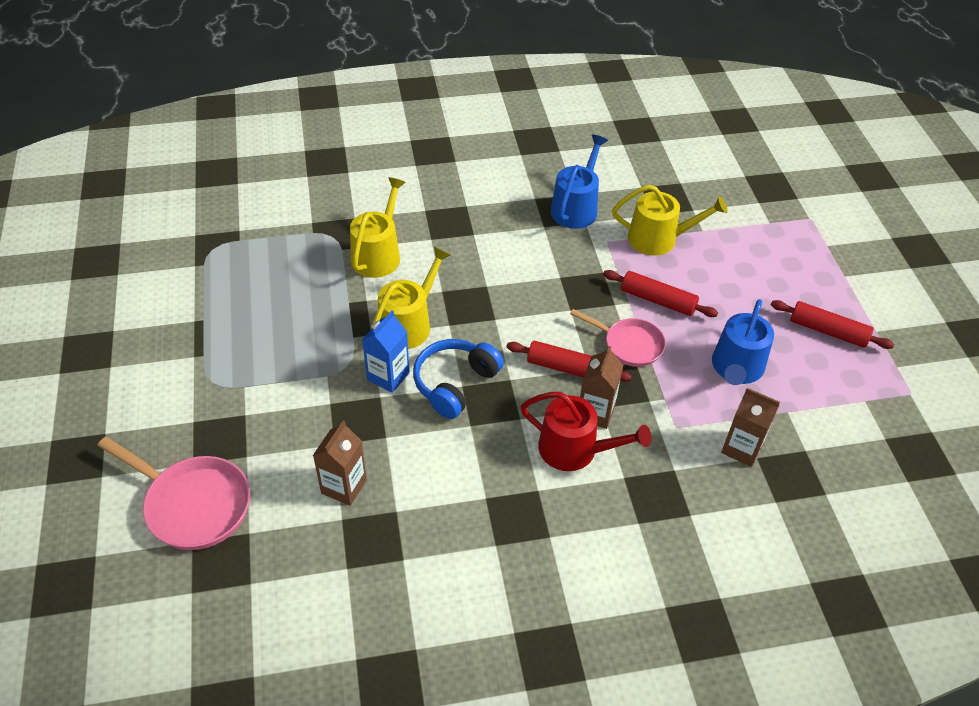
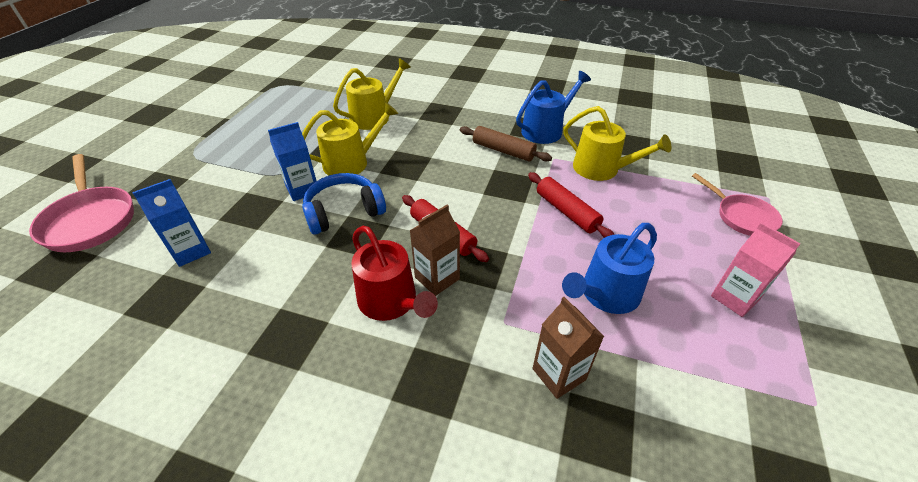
camera: 30 degrees right, 5 degrees down
brown carton [313,421,367,506] -> blue carton [132,179,211,267]
pink pan [570,309,666,367] -> pink pan moved to [692,173,783,236]
red rolling pin [771,300,894,349] -> pink carton [711,222,800,317]
none -> brown rolling pin [460,126,552,162]

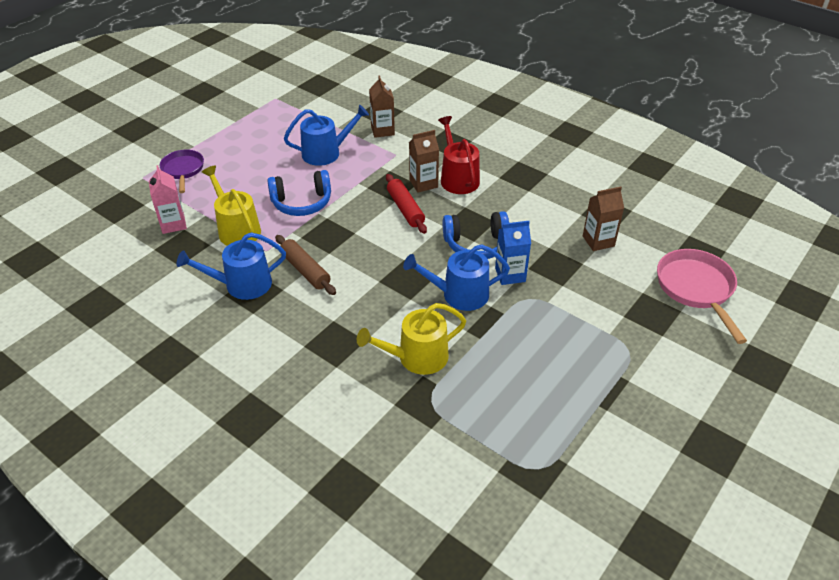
camera: 160 degrees left, 0 degrees up
blue carton [132,179,211,267] -> brown carton [583,186,624,251]
yellow watering can [302,102,398,175] -> blue watering can [403,244,510,311]
red rolling pin [528,172,614,238] -> blue headphones [267,170,331,216]
pink pan [692,173,783,236] -> purple pan [160,150,204,193]
pink carton [711,222,800,317] -> pink carton moved to [149,165,187,234]

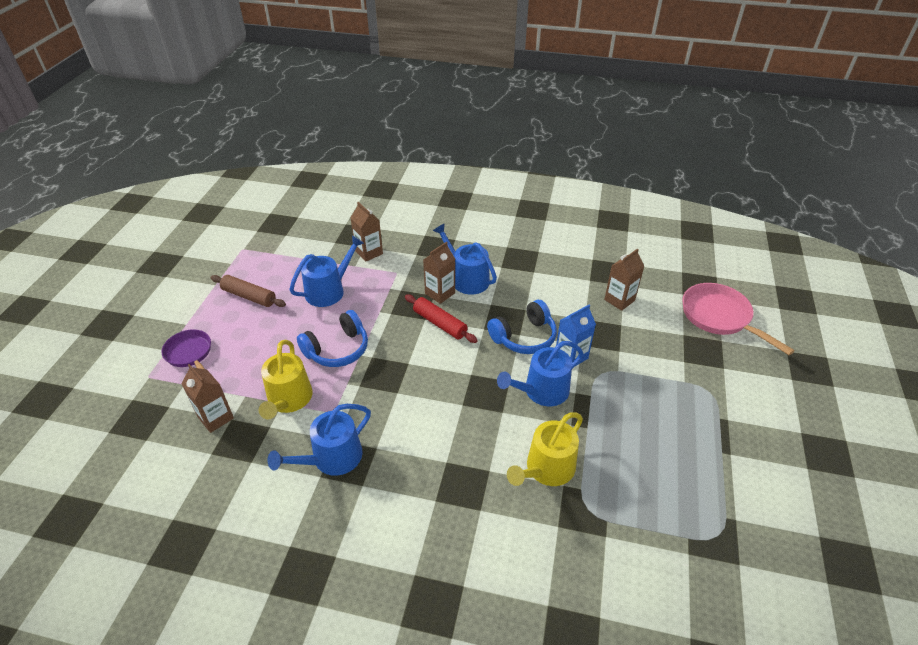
camera: 25 degrees left, 0 degrees up
pink carton [149,165,187,234] -> brown carton [182,364,234,433]
yellow watering can [202,166,261,246] -> yellow watering can turned 120 degrees counterclockwise [259,340,313,419]
brown rolling pin [275,235,336,295] -> brown rolling pin moved to [211,275,286,307]
red watering can [438,116,480,194] -> blue watering can [433,223,497,295]

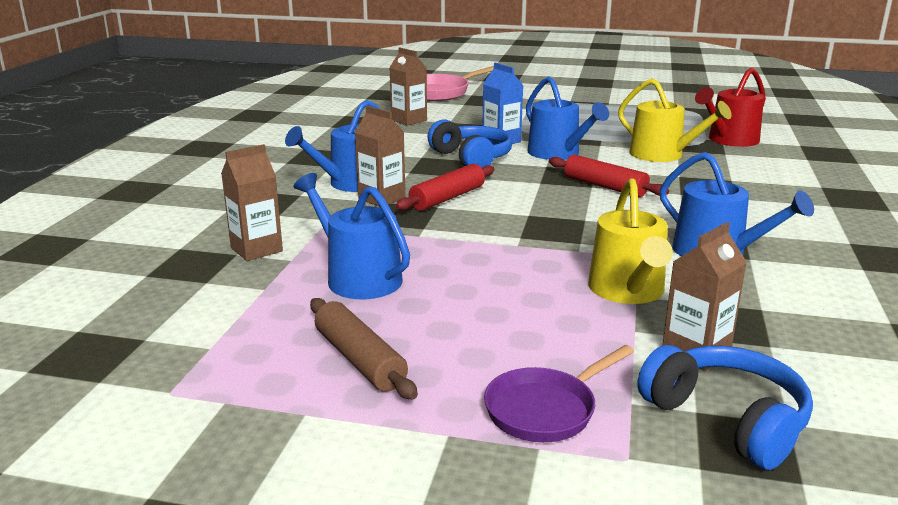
camera: 90 degrees left, 20 degrees down
brown rolling pin [211,275,286,307] -> brown rolling pin turned 60 degrees counterclockwise [310,298,418,399]
yellow watering can [259,340,313,419] -> yellow watering can turned 90 degrees clockwise [588,178,673,304]
blue headphones [297,310,368,367] -> blue headphones moved to [637,345,813,470]
none -> red rolling pin [549,155,669,197]
none -> red watering can [695,67,766,147]

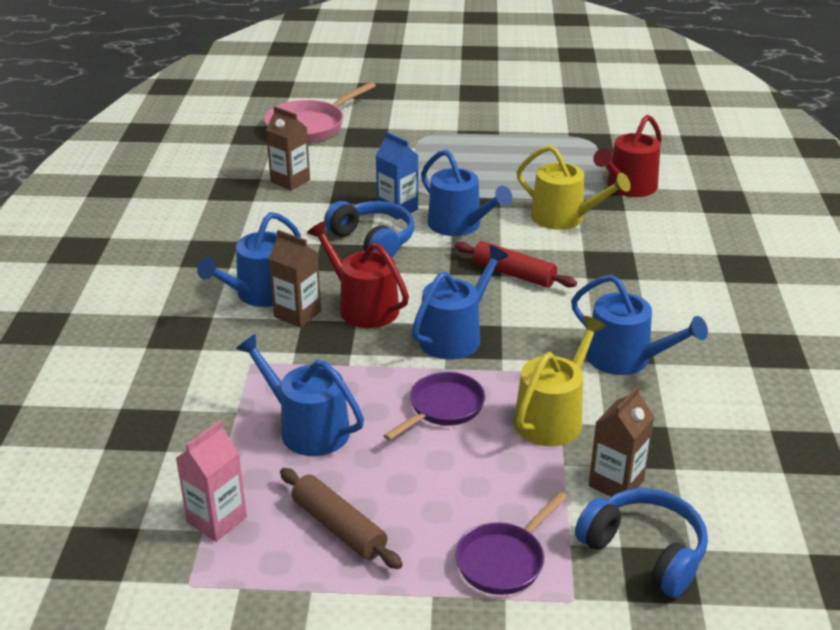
camera: 10 degrees left, 10 degrees up
brown carton [221,144,283,261] -> none
red rolling pin [395,164,494,211] -> red watering can [307,221,409,328]
yellow watering can [588,178,673,304] -> yellow watering can turned 135 degrees counterclockwise [514,316,606,446]
none -> pink carton [176,420,247,542]
none -> purple pan [383,372,485,441]
none -> blue watering can [412,245,509,360]

